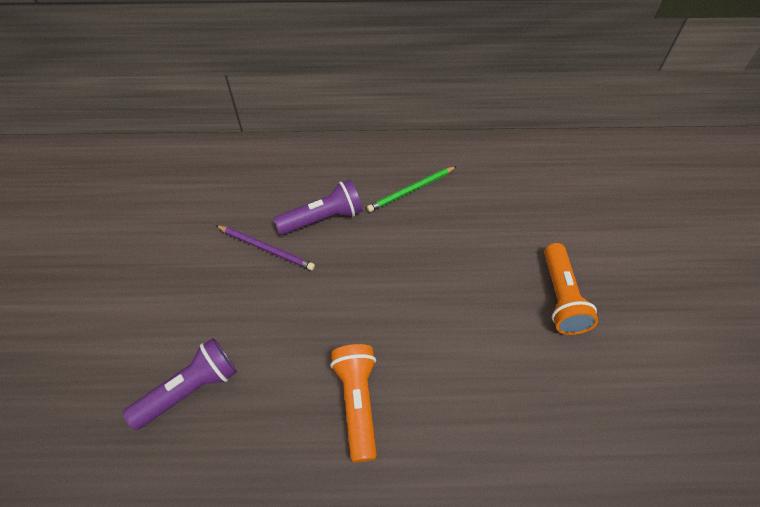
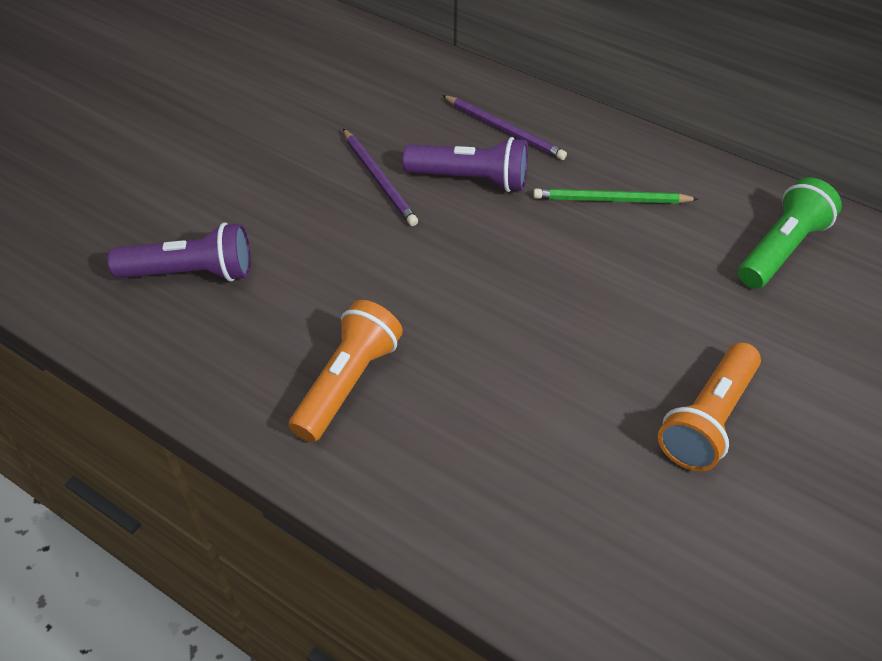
camera: 35 degrees right, 5 degrees down
none -> purple pencil [442,95,567,160]
none -> green flashlight [738,178,842,289]

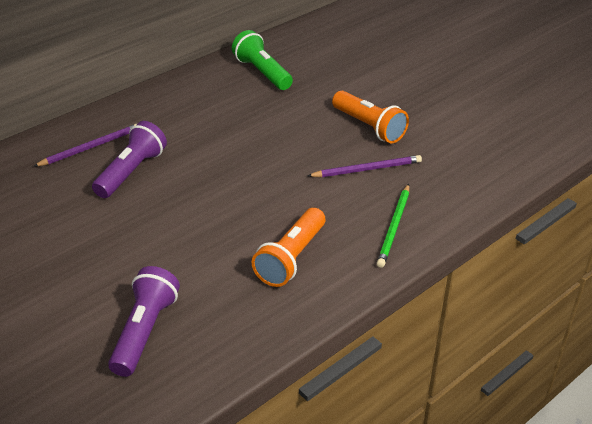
camera: 75 degrees left, 10 degrees down
orange flashlight [289,300,403,443] -> orange flashlight turned 105 degrees counterclockwise [252,208,325,287]
purple pencil [343,129,418,226] -> purple pencil moved to [308,155,422,177]
green pencil [533,188,698,204] -> green pencil moved to [377,184,409,268]

